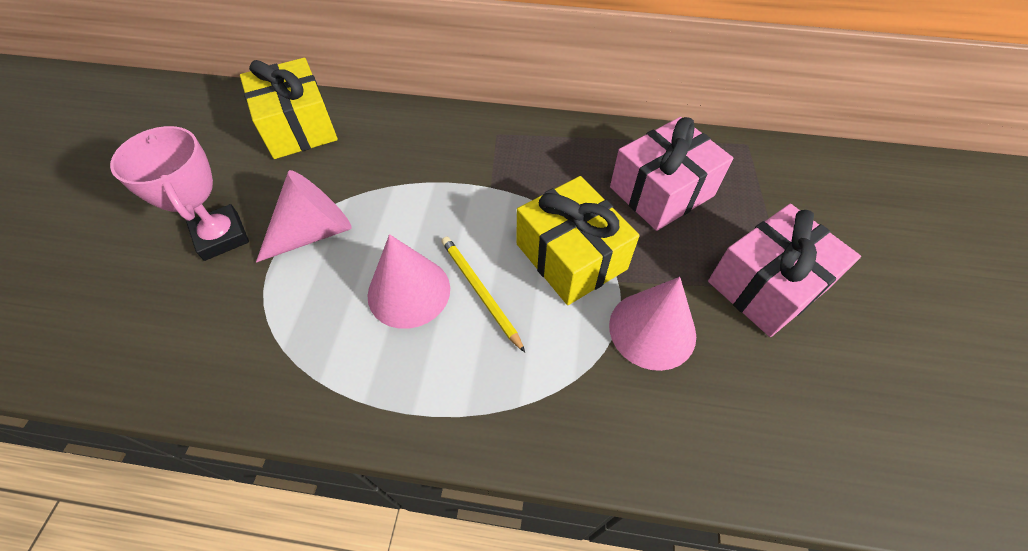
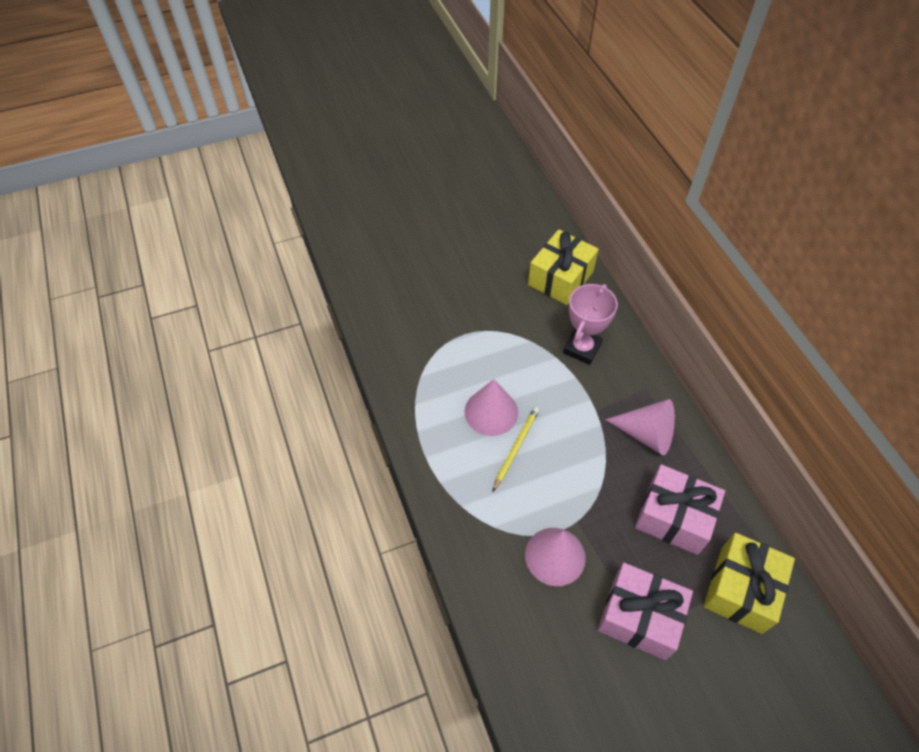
camera: 60 degrees right, 0 degrees up
pink trophy [110,126,249,261] -> pink trophy moved to [563,284,618,365]
pink cone [256,170,352,263] -> pink cone moved to [605,399,675,455]
yellow gift [517,176,640,305] -> yellow gift moved to [703,533,795,634]

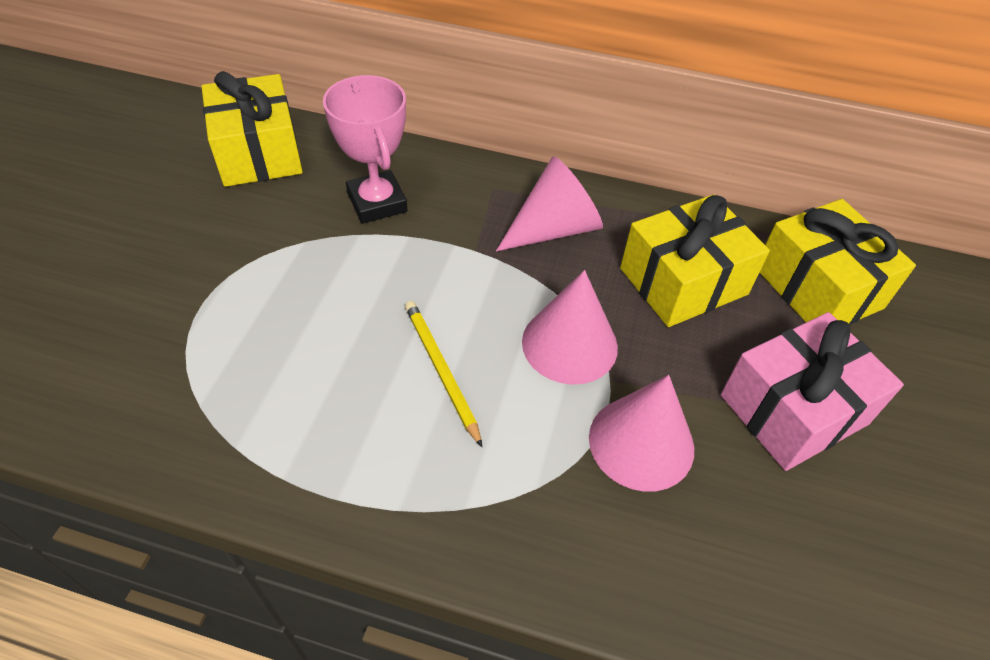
camera: 55 degrees left, 5 degrees down
pink cone [465,379,518,436] -> pink cone moved to [522,270,618,385]
pink gift [635,464,725,555] -> yellow gift [620,194,770,327]

